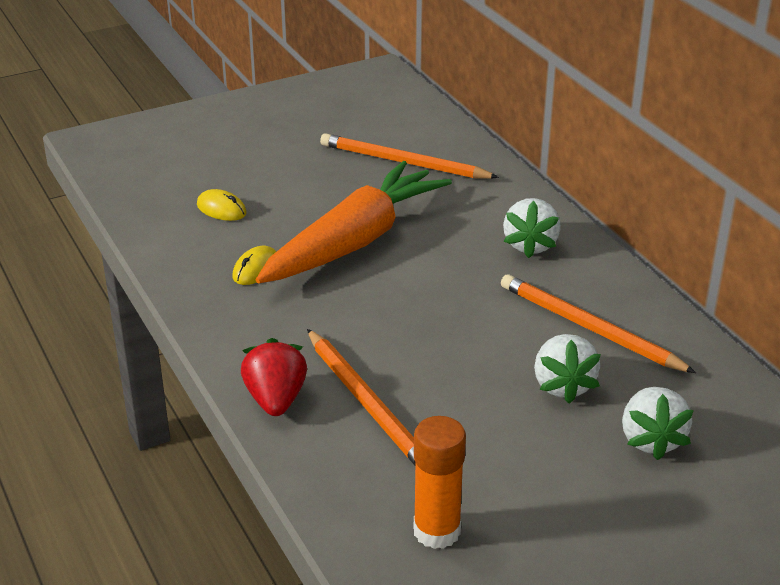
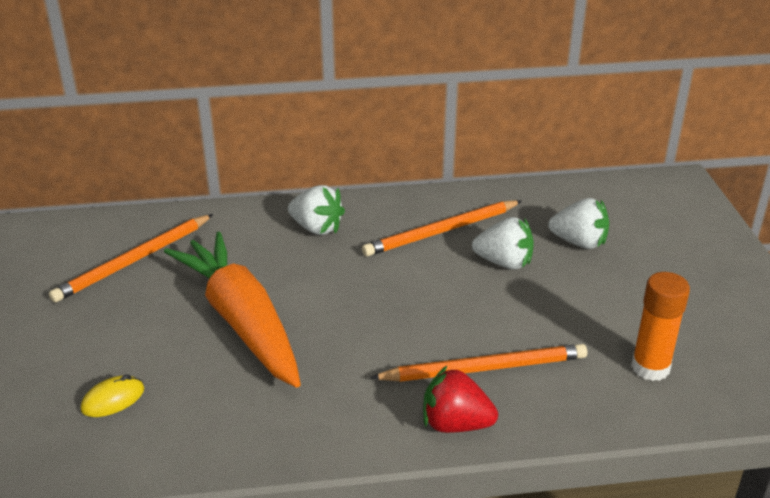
camera: 70 degrees left, 0 degrees up
yellow mouse [232,246,276,285] -> none

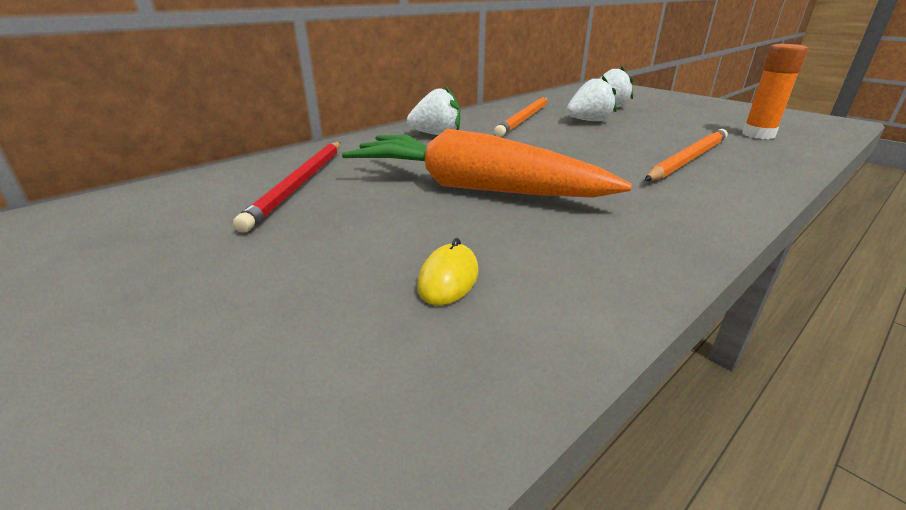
camera: 35 degrees left, 5 degrees down
orange pencil [49,214,213,303] -> red pencil [233,142,340,233]
red strawberry [423,366,498,433] -> none

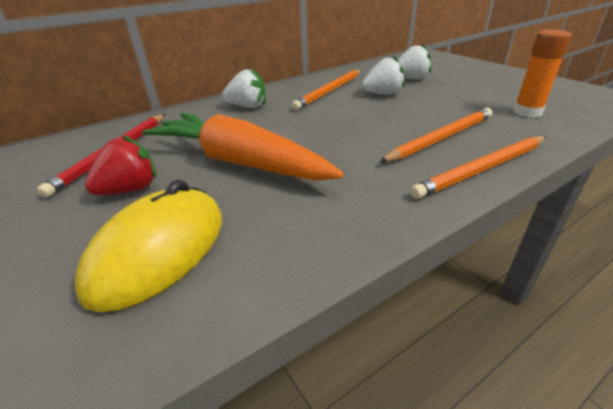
camera: 10 degrees right, 5 degrees up
yellow mouse [417,238,479,306] -> yellow mouse [75,180,222,312], size x2.23
none -> red strawberry [85,135,157,195]
none -> orange pencil [410,136,546,199]

